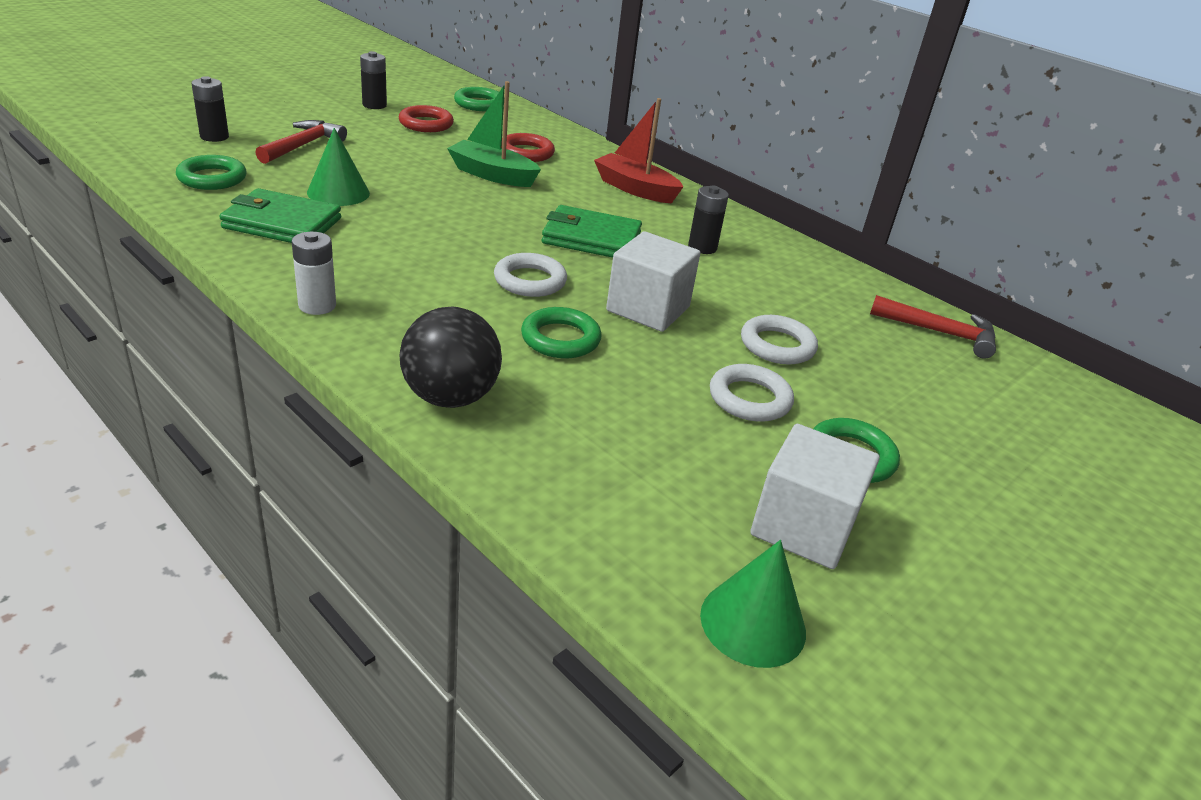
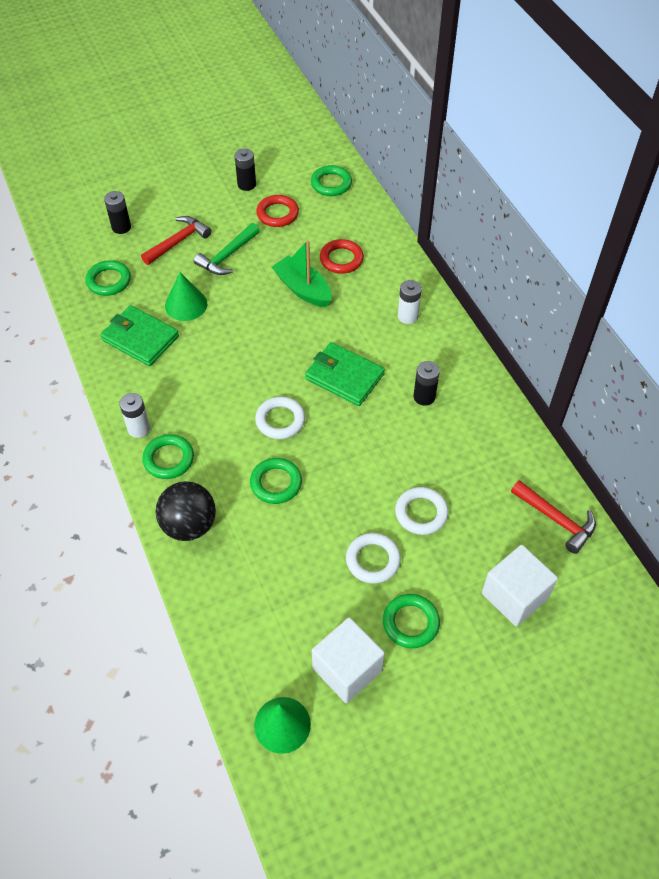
camera: 25 degrees right, 20 degrees up
red boat [594,98,683,203] -> white battery [398,280,422,324]
white cube [606,231,700,332] -> white cube moved to [482,545,558,627]
none -> green ring [142,434,194,479]
none -> green hammer [194,223,260,275]

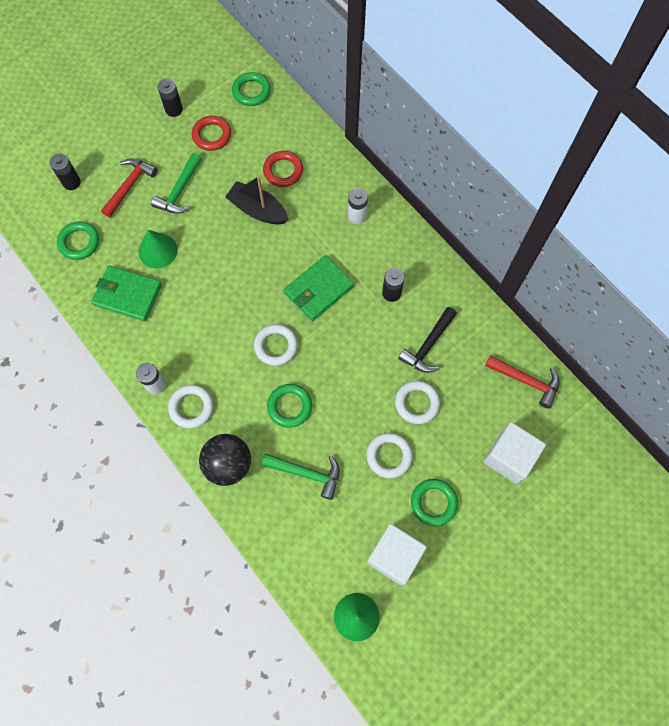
camera: 15 degrees left, 15 degrees up
green ring [142,434,194,479] -> white ring [168,385,213,428]
green boat [272,240,332,307] -> black boat [225,176,288,224]
green wallet [305,342,385,406] -> green wallet turned 60 degrees counterclockwise [284,255,354,321]
none -> green hammer [262,454,340,500]
none -> black hammer [398,307,457,373]

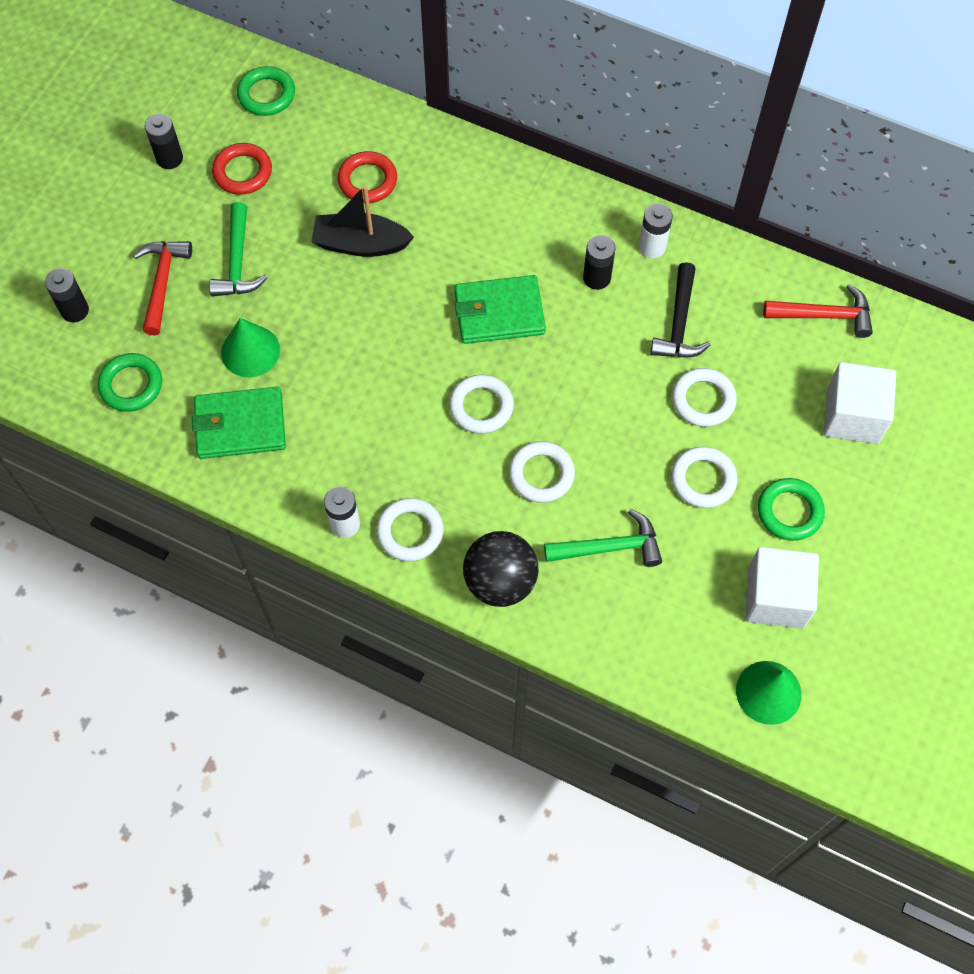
camera: 25 degrees left, 5 degrees down
green ring [267,384,312,428] -> white ring [509,441,575,503]
green wallet [284,255,354,321] -> green wallet turned 60 degrees clockwise [454,275,546,344]
white battery [348,188,368,224] -> white battery moved to [639,203,673,258]

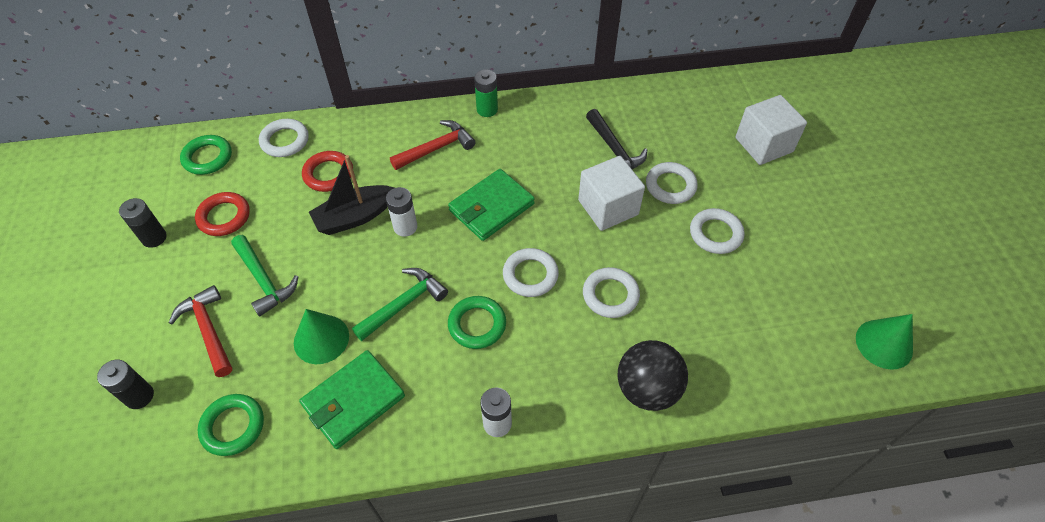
camera: 35 degrees left, 10 degrees down
white ring [376,498,444,561] -> white ring moved to [259,119,309,157]
green hammer [544,509,662,567] -> green hammer moved to [352,268,448,341]
black battery [583,235,616,290] -> none
white battery [639,203,673,258] -> white battery moved to [386,187,417,237]
white cube [745,547,819,629] -> white cube moved to [578,156,645,231]
green ring [758,478,825,541] -> green ring moved to [448,296,506,349]
red hammer [763,284,873,338] -> red hammer moved to [390,120,475,170]
none -> green battery [474,70,498,117]

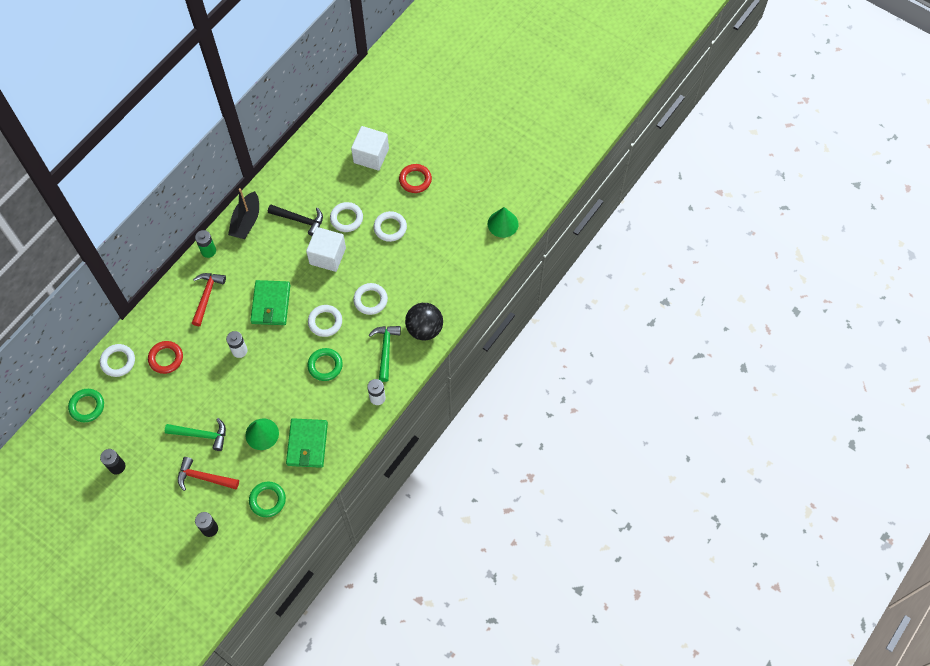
camera: 45 degrees left, 10 degrees up
red ring [195,192,250,236] -> red ring moved to [399,164,432,193]
black boat [309,155,394,235] -> black boat moved to [228,188,259,239]
green hammer [352,268,448,341] -> green hammer moved to [369,326,401,382]

